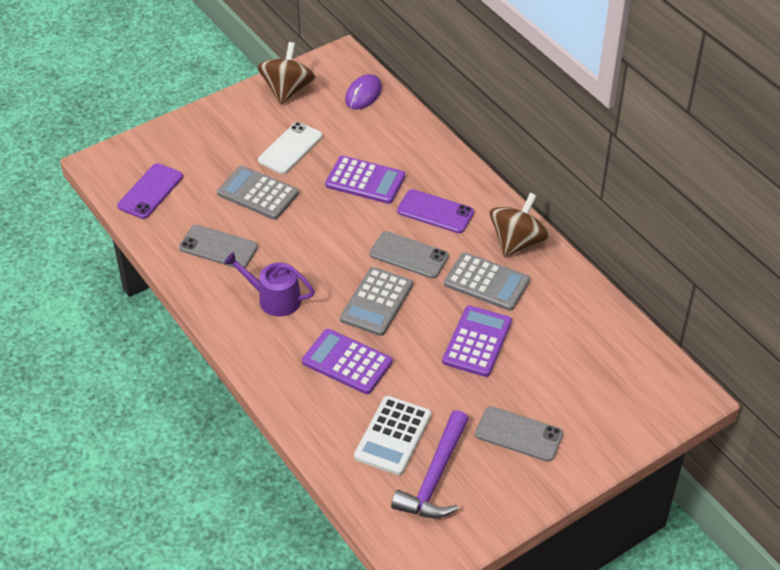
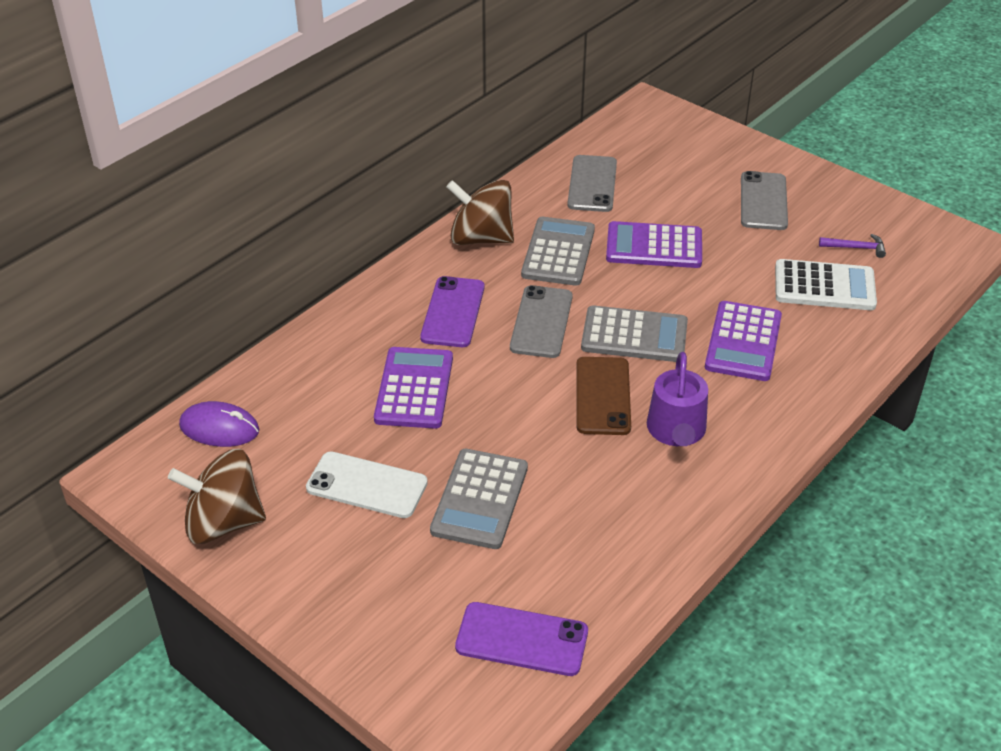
camera: 105 degrees left, 5 degrees down
grey phone [179,225,258,268] -> grey phone moved to [567,155,617,212]
purple hammer [391,410,469,518] -> purple hammer [819,234,886,258], size x0.45
none -> brown phone [576,357,631,435]

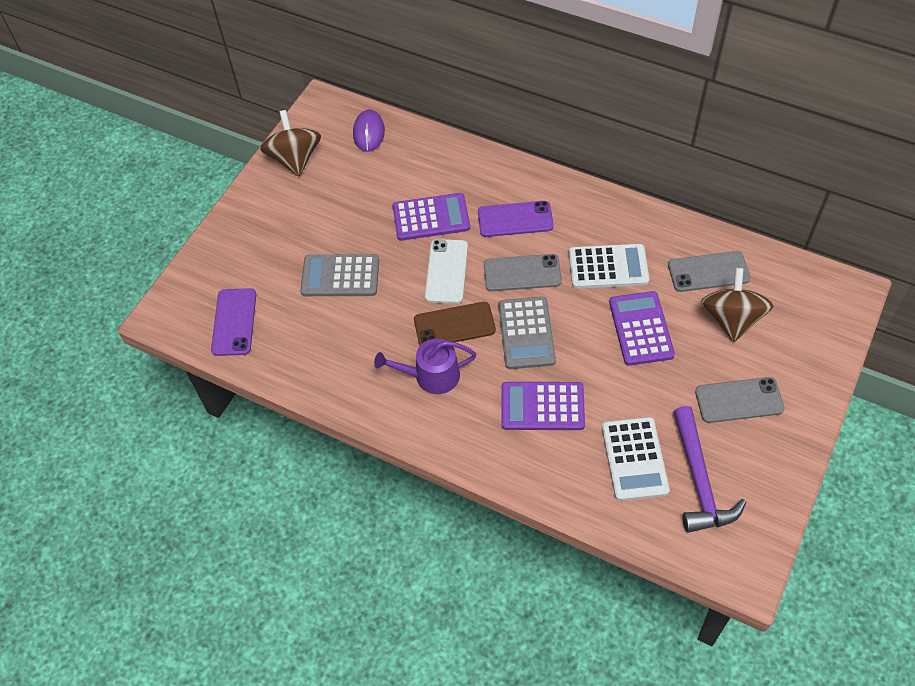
camera: 80 degrees right, 15 degrees up
white phone [306,451,428,518] -> white phone moved to [425,239,468,304]
brown spinning top [446,180,514,245] -> brown spinning top moved to [701,268,773,342]
grey calculator [521,217,595,286] -> white calculator [569,244,649,289]
purple hammer [819,234,886,258] -> purple hammer [674,406,746,533], size x2.22

